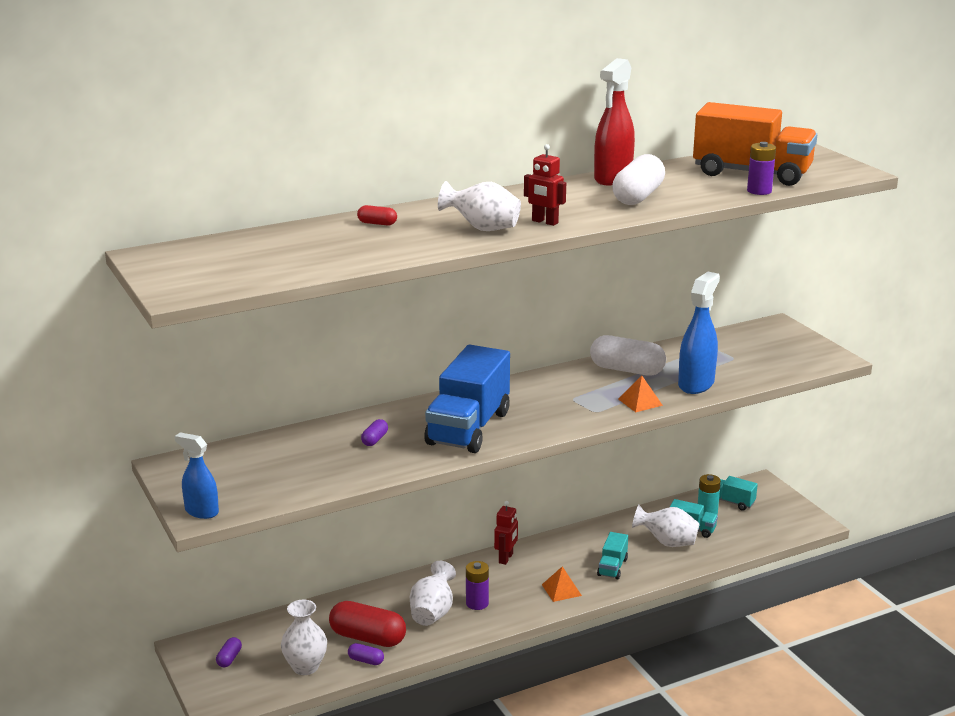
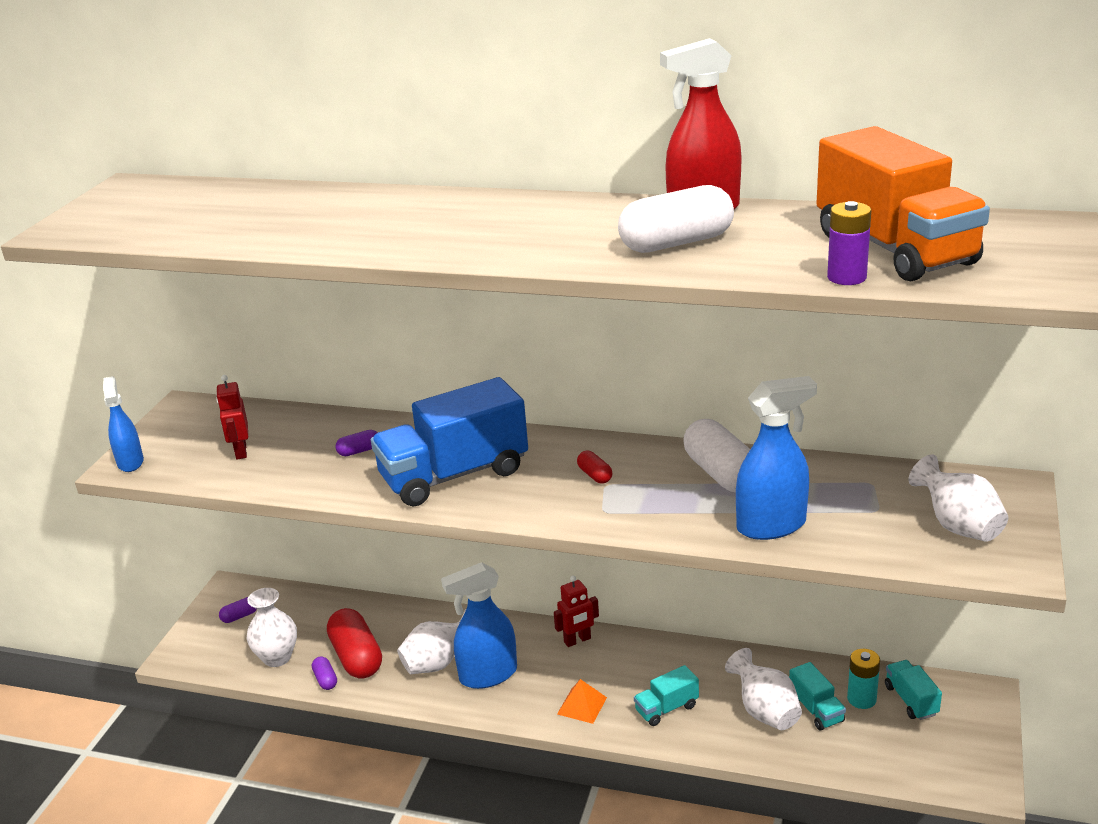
camera: 45 degrees right, 5 degrees up
red capsule [357,205,397,226] -> red capsule moved to [577,451,612,483]
white vase [438,181,521,231] -> white vase moved to [908,454,1008,542]
purple battery [466,561,489,610] -> blue spray bottle [441,562,517,689]
red robot [524,144,566,226] -> red robot moved to [216,375,248,460]
orange pyramid [618,376,663,412] -> none

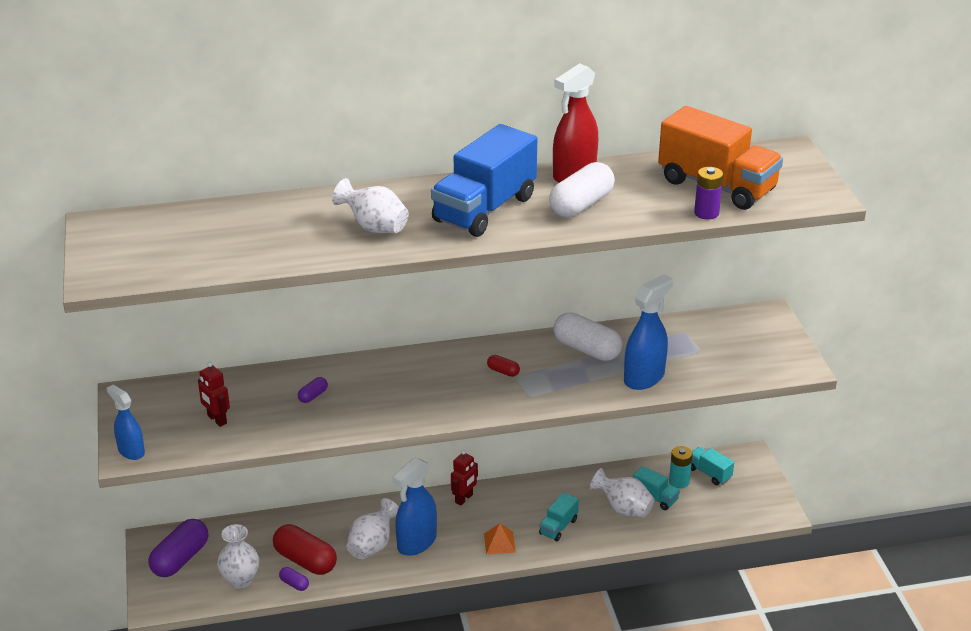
camera: 30 degrees left, 5 degrees up
purple capsule [219,597,257,623] -> purple capsule [148,519,208,577], size x2.17
blue truck [371,377,528,506] -> blue truck moved to [431,124,537,237]
white vase [908,454,1008,542] -> white vase moved to [332,178,409,233]

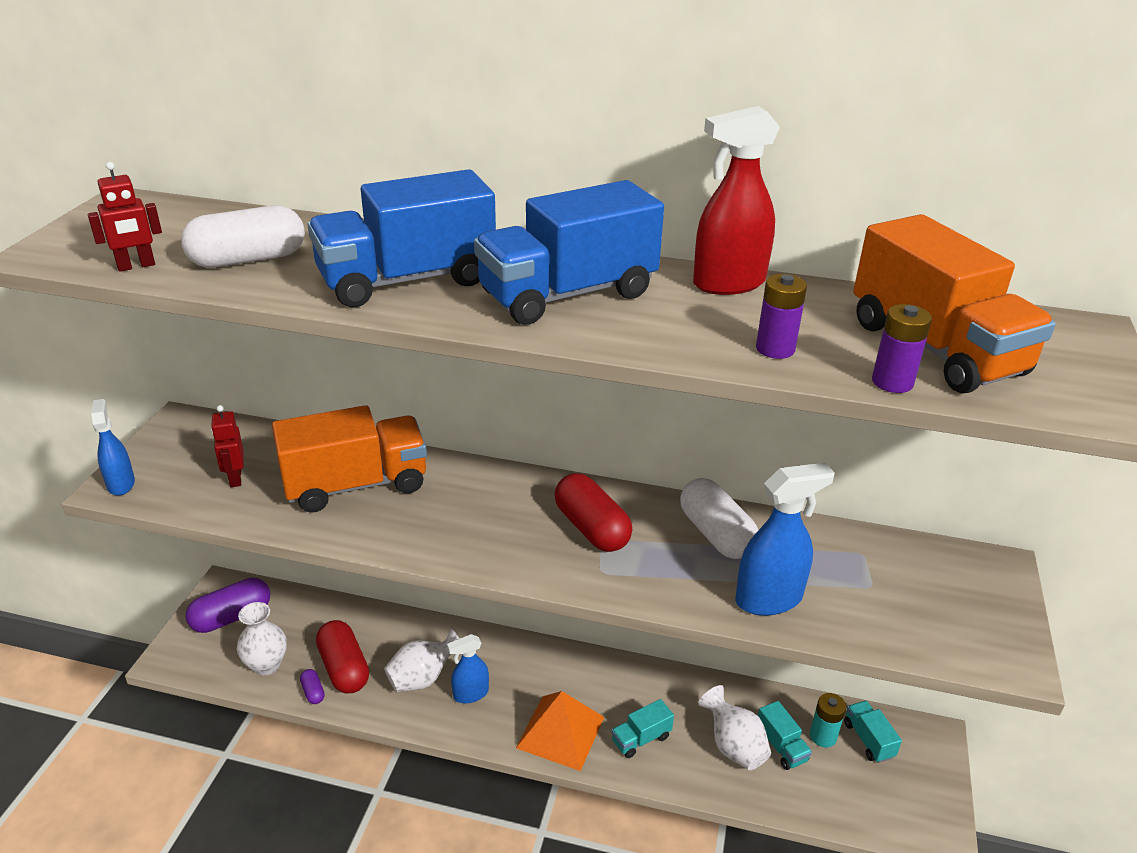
camera: 25 degrees right, 0 degrees up
purple capsule [298,377,328,403] -> orange truck [272,405,427,513]
white vase [332,178,409,233] -> blue truck [308,169,496,307]
blue spray bottle [392,457,437,556] -> blue spray bottle [447,634,489,703], size x0.63
red robot [451,450,478,506] -> red robot moved to [88,162,162,272]
orange pyramid [484,523,516,554] -> orange pyramid [516,691,604,771], size x1.85
red capsule [487,355,520,377] -> red capsule [555,473,632,552], size x2.17
white capsule [549,162,615,218] -> white capsule moved to [181,205,305,268]
none -> purple battery [756,274,807,359]

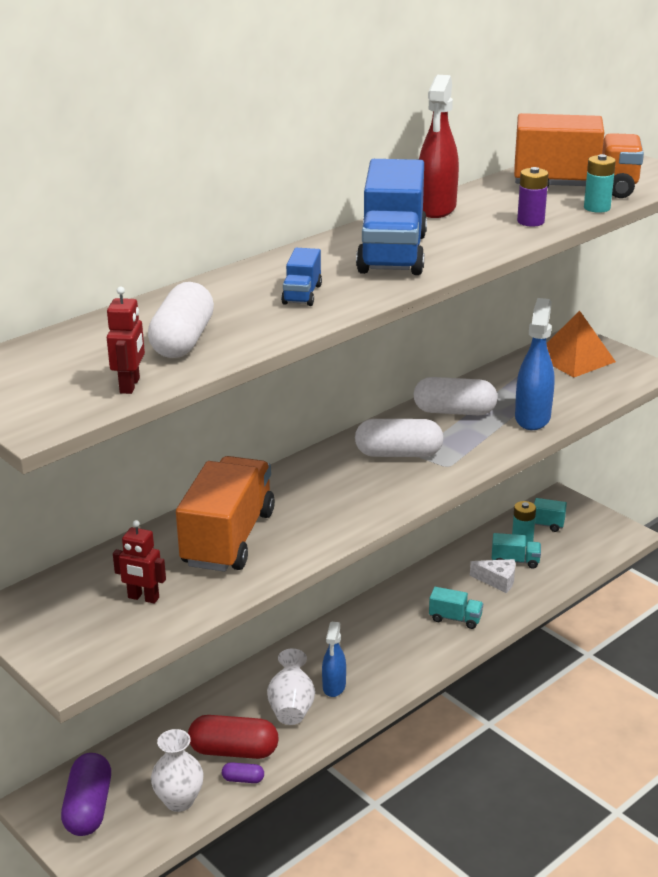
camera: 55 degrees left, 5 degrees down
blue spray bottle [91,399,135,496] -> none
blue truck [308,169,496,307] -> blue truck [281,248,322,306], size x0.46
orange pyramid [516,691,604,771] -> orange pyramid moved to [547,310,616,378]
red capsule [555,473,632,552] -> white capsule [355,419,443,457]
turquoise truck [611,699,674,758] -> turquoise truck turned 75 degrees counterclockwise [429,587,483,629]
white vase [698,685,771,770] -> white cheese [470,559,515,593]
purple battery [872,304,932,393] -> turquoise battery [584,154,616,213]

